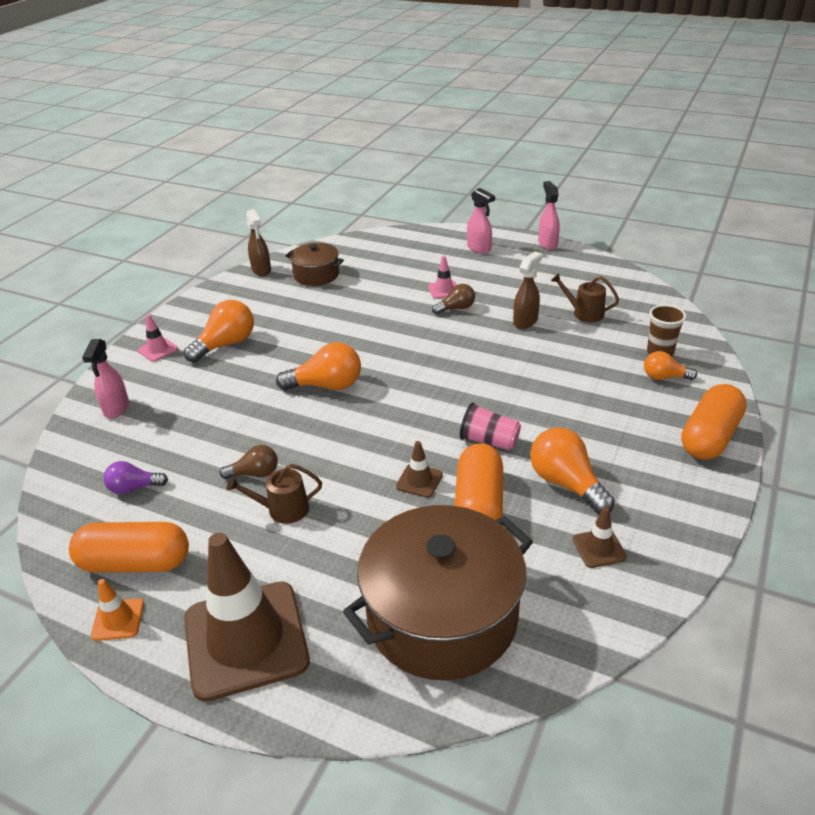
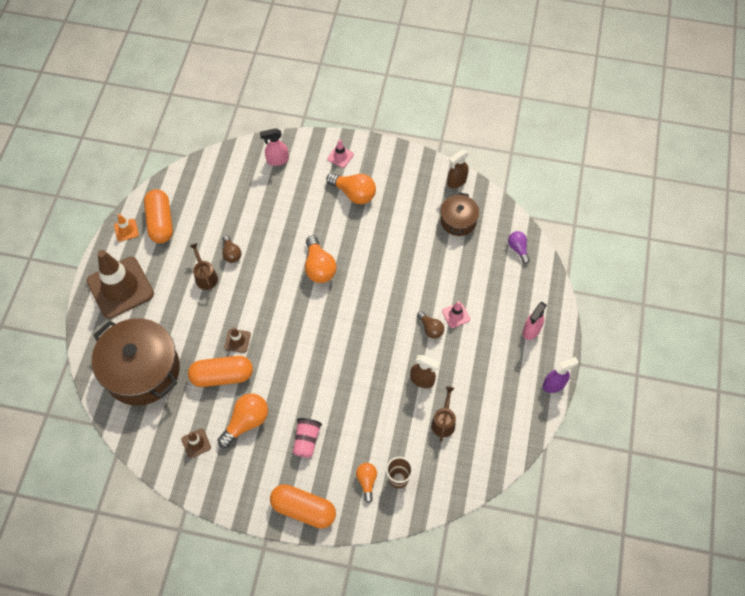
camera: 75 degrees right, 25 degrees up
purple light bulb [104,461,168,494] -> purple light bulb moved to [508,231,530,264]
pink cup [460,402,521,451] -> pink cup moved to [293,418,322,458]
pink spray bottle [538,181,560,250] -> purple spray bottle [542,357,579,393]

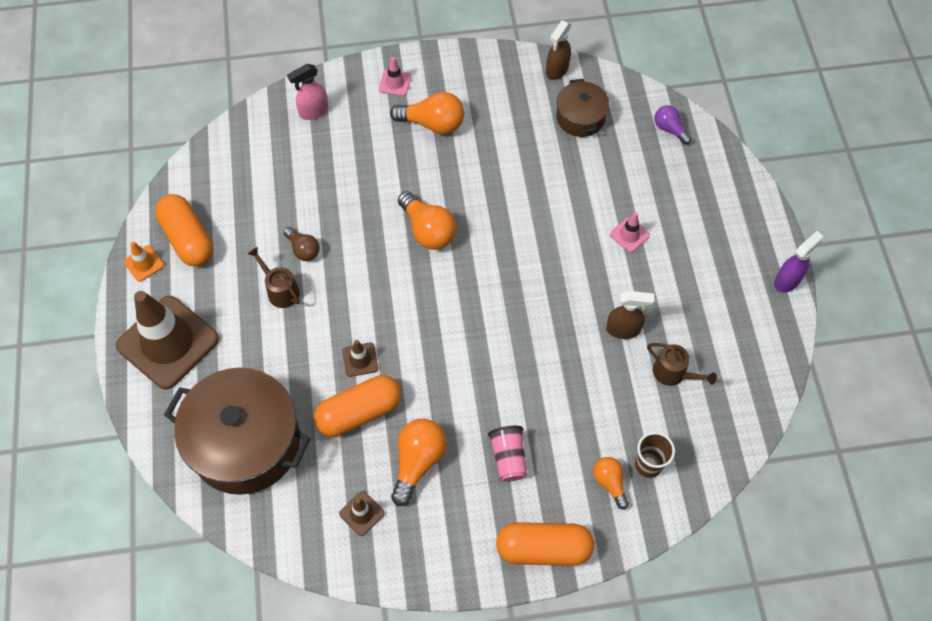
camera: 20 degrees left, 0 degrees up
brown light bulb [417,311,444,339] -> none
brown watering can [431,386,456,442] -> brown watering can turned 135 degrees clockwise [647,343,717,386]
pink spray bottle [523,302,547,340] -> none

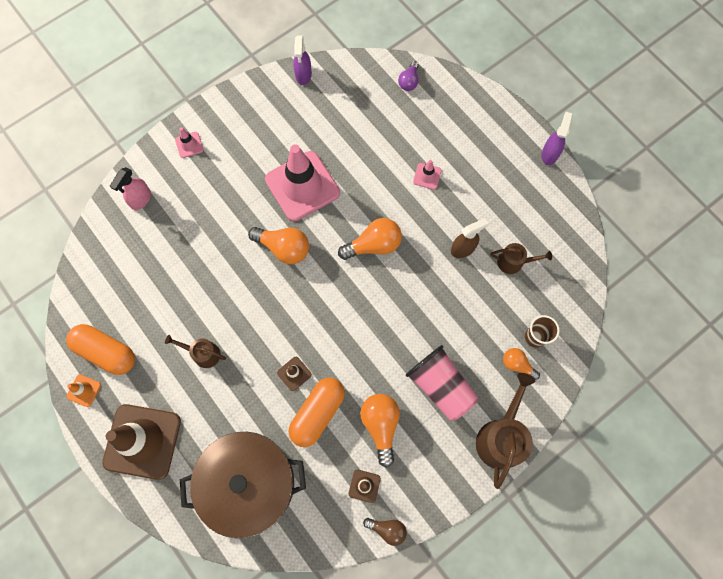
camera: 30 degrees left, 10 degrees up
brown light bulb [283,227,319,261] -> brown light bulb moved to [363,518,407,546]
orange light bulb [390,92,464,134] -> orange light bulb moved to [338,218,402,260]
pink cup [488,426,528,482] -> pink cup [406,345,478,421], size x1.65
orange capsule [496,522,594,566] -> brown watering can [476,373,535,489]
brown spray bottle [546,21,571,80] -> purple spray bottle [293,35,312,85]
brown pot [556,79,609,137] -> none
purple light bulb [654,105,692,145] -> purple light bulb turned 90 degrees counterclockwise [398,61,419,91]
none -> pink traffic cone [265,144,340,221]

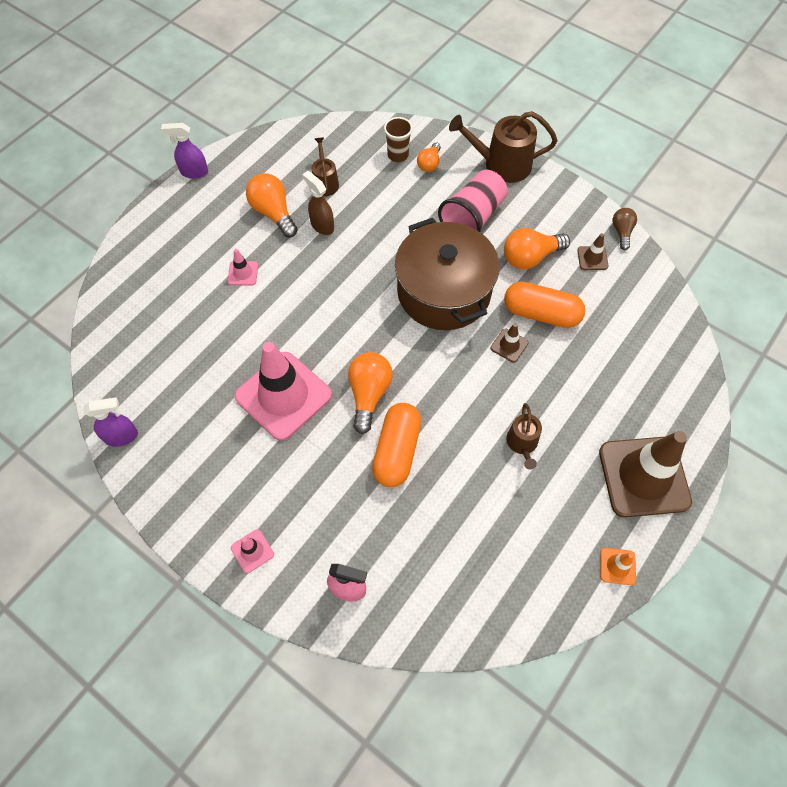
camera: 105 degrees left, 10 degrees down
orange capsule [66,324,135,375] -> orange capsule moved to [372,403,421,487]
brown pot [180,432,306,539] -> brown pot moved to [395,218,499,330]
orange light bulb [338,218,402,260] -> orange light bulb moved to [246,173,298,237]
purple light bulb [398,61,419,91] -> none

